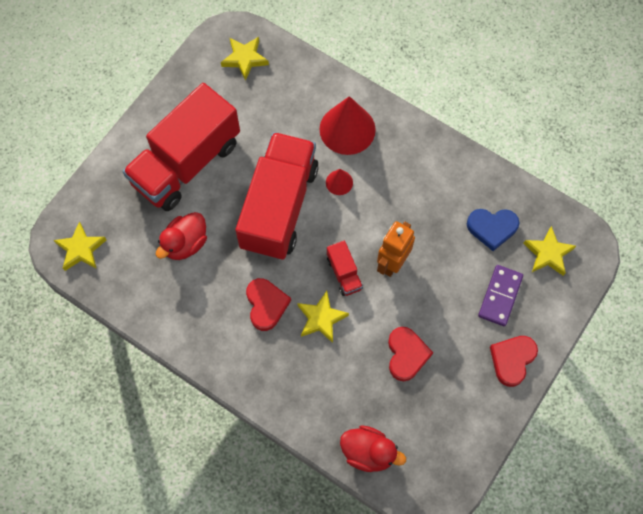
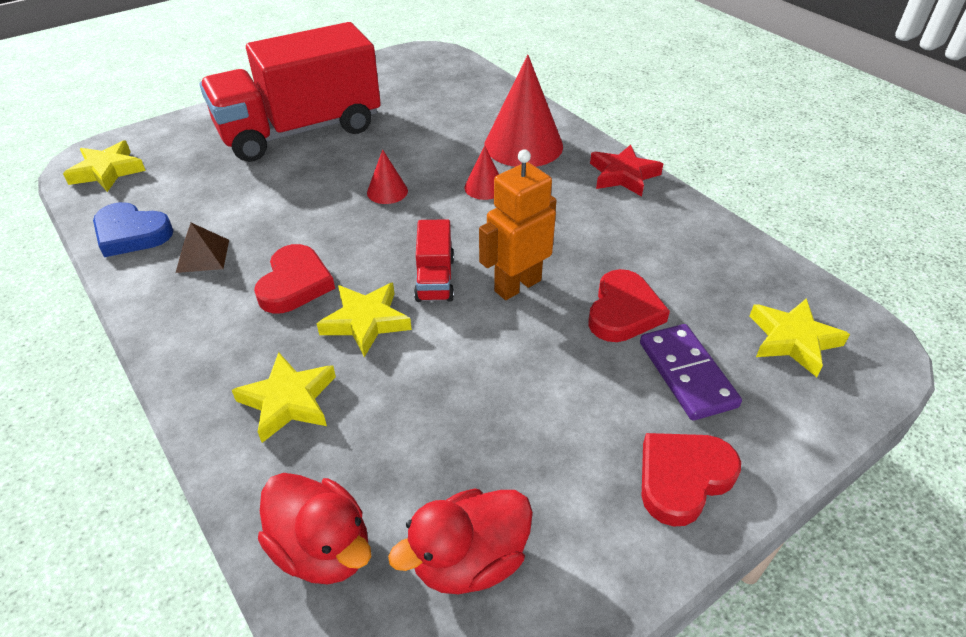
camera: 20 degrees right, 25 degrees down
red duck [156,212,207,260] -> red duck moved to [388,488,533,594]
yellow star [221,37,269,81] -> yellow star moved to [232,352,336,443]
red truck [235,132,319,260] -> red cone [367,149,408,204]
red heart [388,327,433,381] -> red heart moved to [588,269,670,342]
blue heart [467,209,520,251] -> blue heart moved to [93,202,173,257]
purple domino [478,265,523,326] -> purple domino turned 60 degrees counterclockwise [640,324,742,421]
none -> brown pyramid [176,223,229,273]
none -> red star [590,144,663,197]

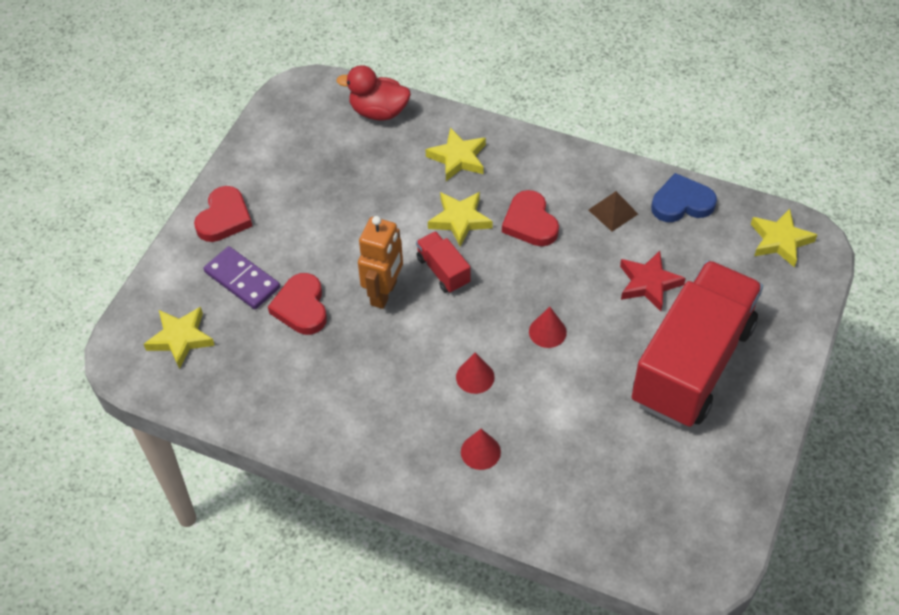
camera: 150 degrees right, 10 degrees up
red duck [388,488,533,594] -> none
red cone [485,55,563,167] -> red cone [461,429,501,470], size x0.48
red star [590,144,663,197] -> red star moved to [620,251,686,311]

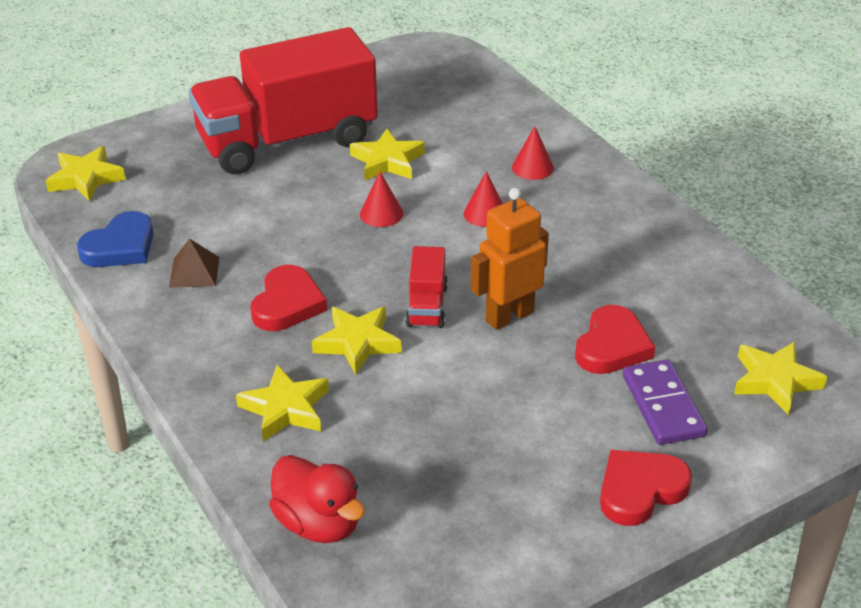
camera: 145 degrees left, 15 degrees down
red star [620,251,686,311] -> none
blue heart [651,173,717,222] -> blue heart turned 75 degrees counterclockwise [77,211,154,267]
none -> yellow star [350,129,425,180]

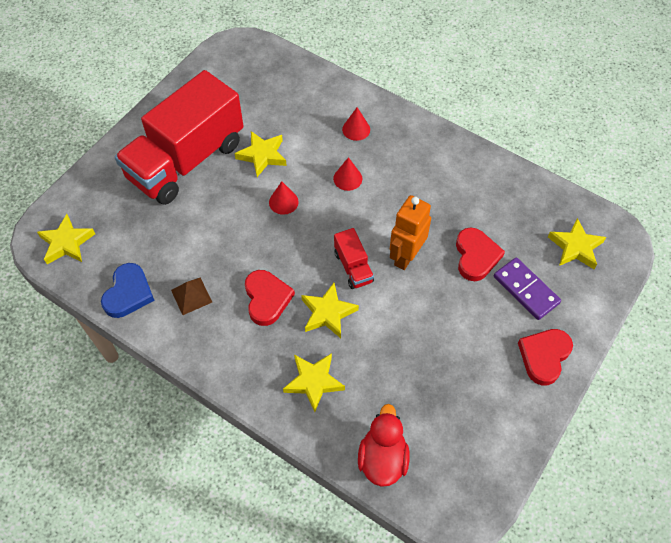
camera: 25 degrees left, 20 degrees up
red duck [269,455,365,543] -> red duck turned 105 degrees counterclockwise [358,404,410,487]

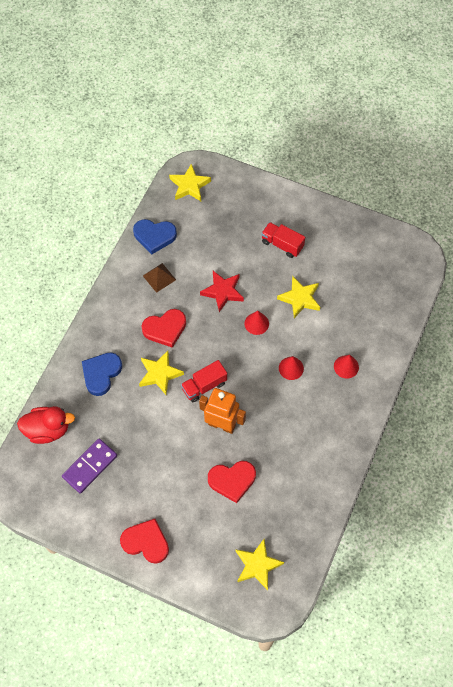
camera: 80 degrees right, 5 degrees up
red truck [115,70,243,205] -> red truck [261,222,305,258], size x0.41
yellow star [283,353,345,412] -> blue heart [82,353,122,396]
purple domino [494,257,561,320] -> purple domino moved to [62,438,117,494]
none -> red star [200,271,244,312]

